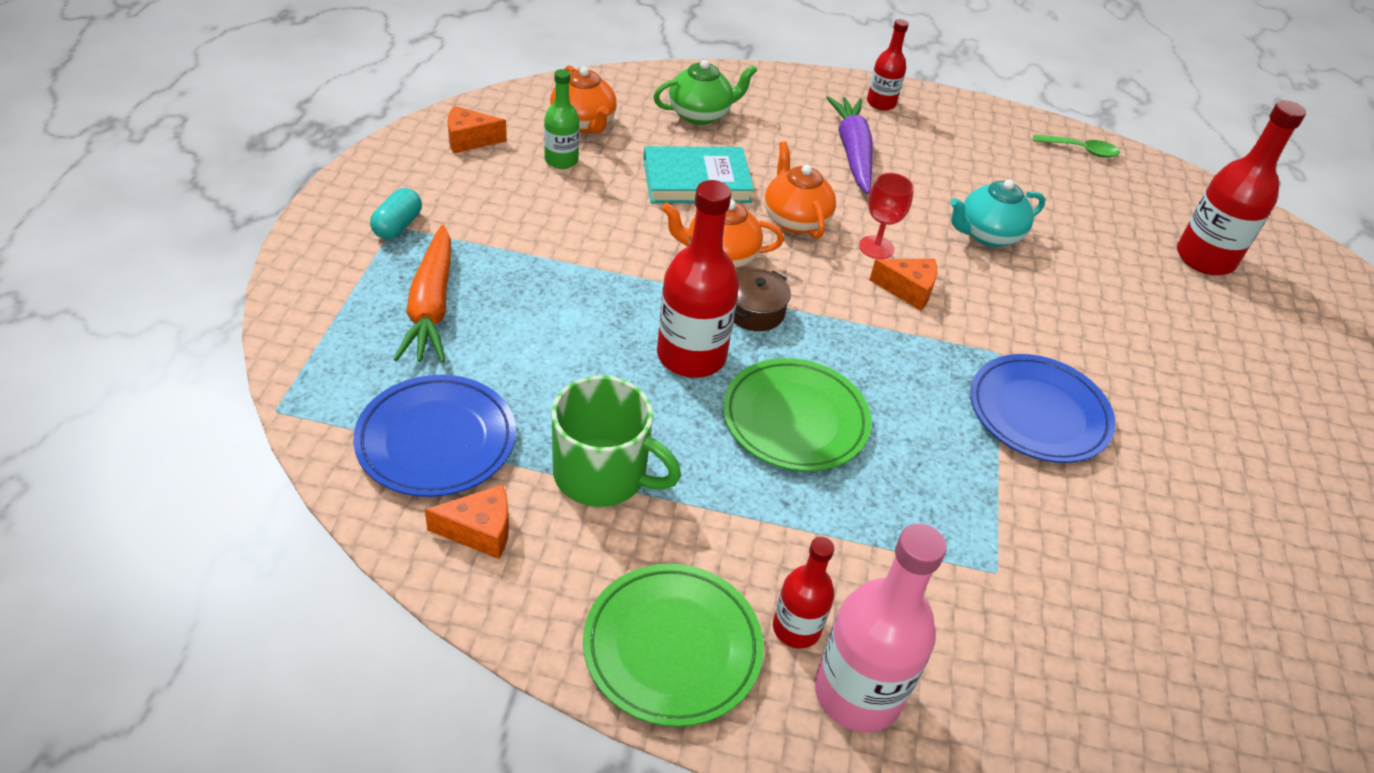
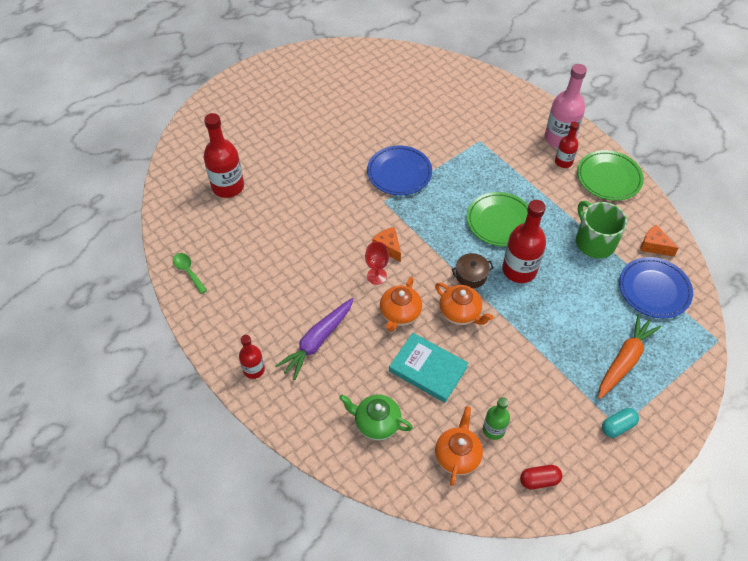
camera: 135 degrees left, 10 degrees up
orange cheese [448,106,507,154] -> red capsule [520,465,562,489]
turquoise teapot [950,180,1045,247] -> none

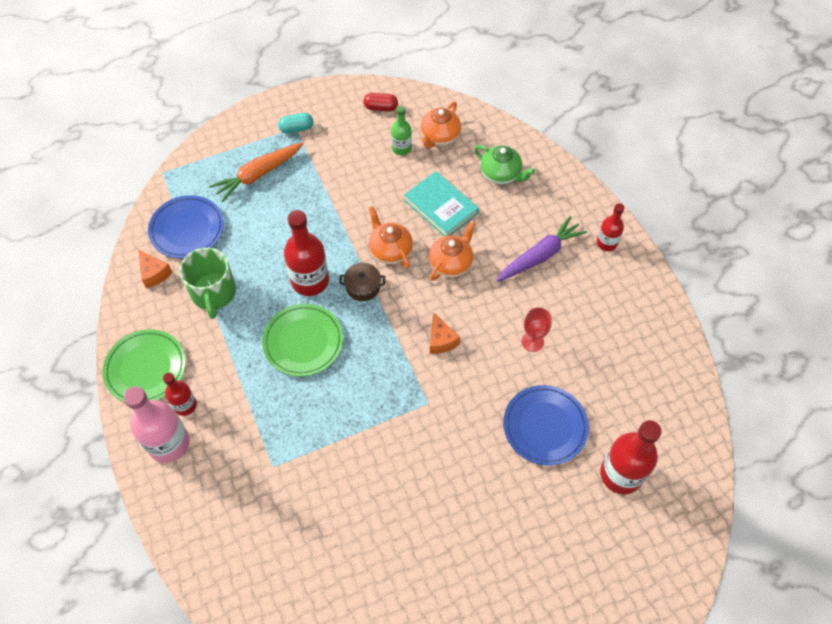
camera: 165 degrees left, 5 degrees up
green spoon [173,253,207,294] -> none
red goblet [365,242,389,285] -> red goblet moved to [522,307,552,352]
blue plate [367,146,432,195] -> blue plate moved to [503,385,589,466]

